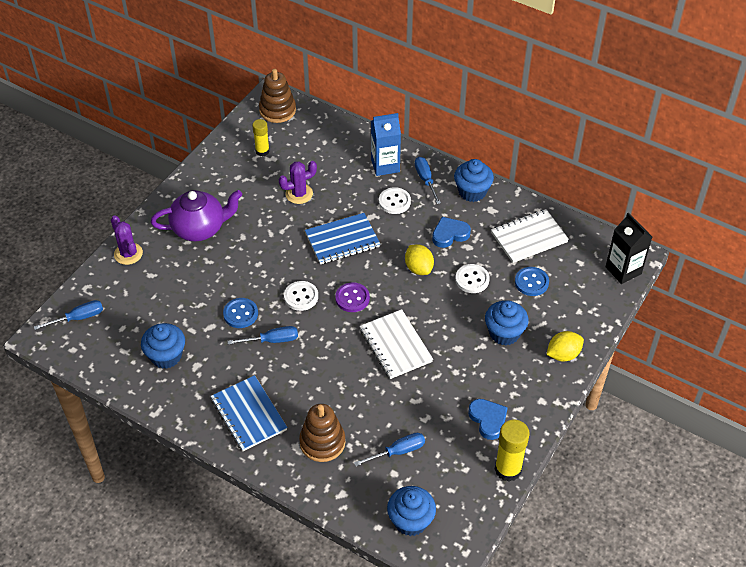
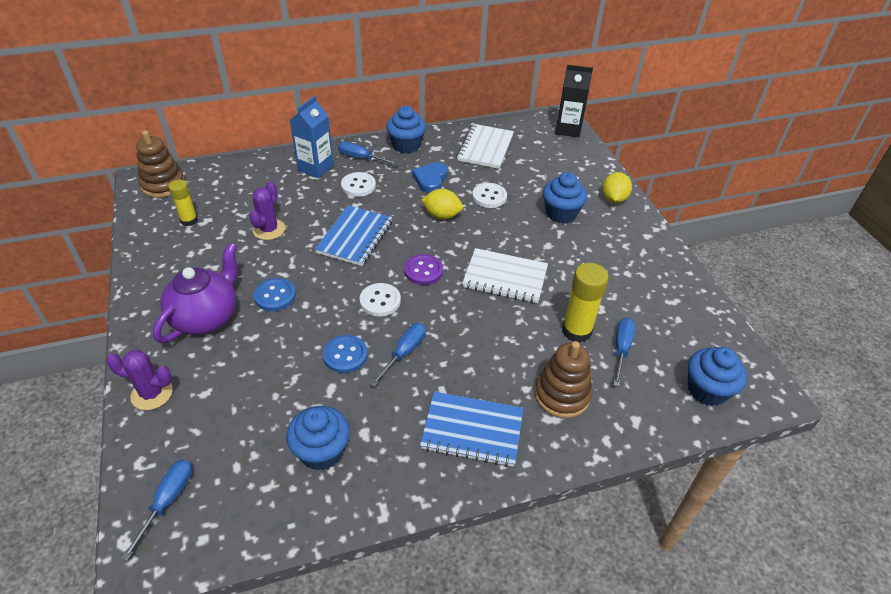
camera: 50 degrees left, 5 degrees down
blue heart [468,399,508,440] -> none
yellow glue stick [495,420,530,482] -> yellow glue stick moved to [562,263,609,343]
blue button [515,267,549,296] -> blue button moved to [254,278,296,311]

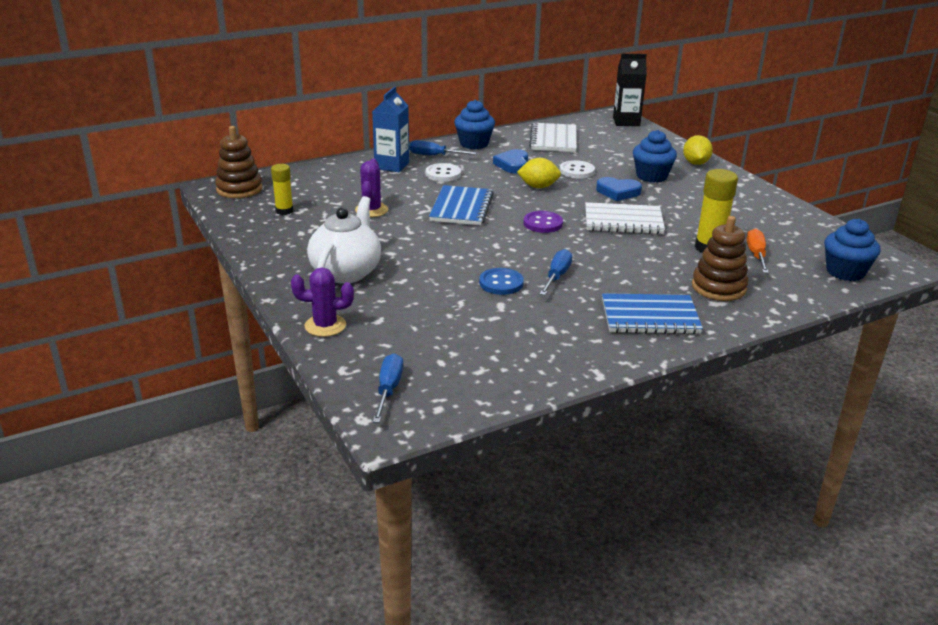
camera: 10 degrees left, 15 degrees down
purple teapot [153,243,237,343] -> white teapot [307,196,381,284]
blue button [254,278,296,311] -> none
blue cupcake [286,406,350,470] -> none
white button [360,283,401,316] -> none
blue screwdriver [613,318,636,387] -> orange screwdriver [746,229,769,273]
none -> blue heart [596,177,642,201]

